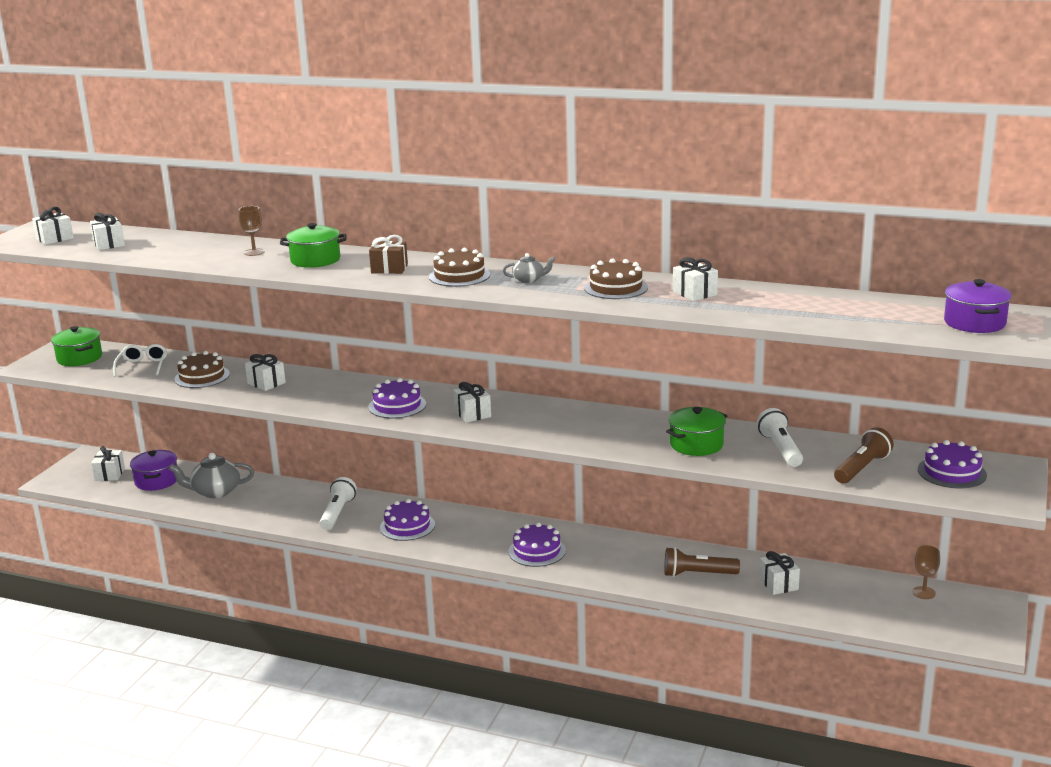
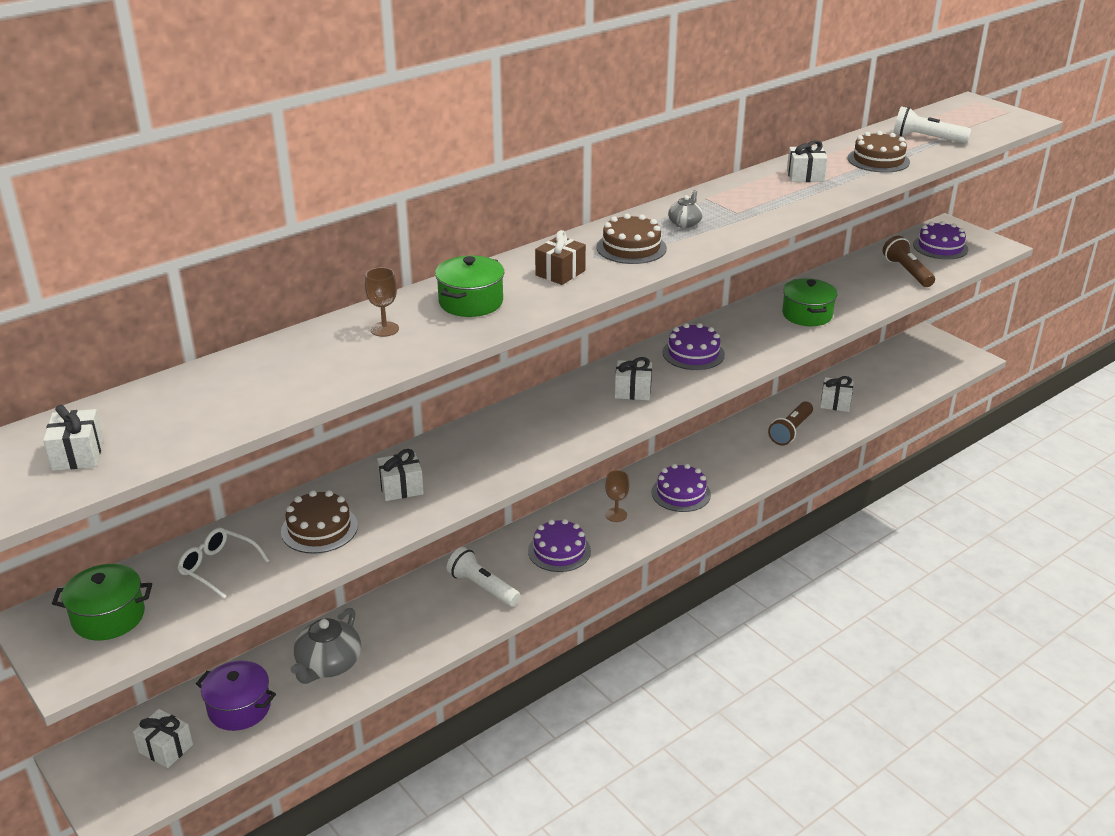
camera: 60 degrees left, 10 degrees up
white gift [90,213,125,250] -> none
purple cake [368,378,426,418] -> purple cake moved to [663,323,725,370]
brown cake [584,258,648,299] -> brown cake moved to [848,131,910,173]
white flashlight [757,408,803,467] -> white flashlight moved to [893,106,972,143]
brown goblet [913,545,940,599] -> brown goblet moved to [605,470,629,522]
purple pot [944,279,1012,333] -> none

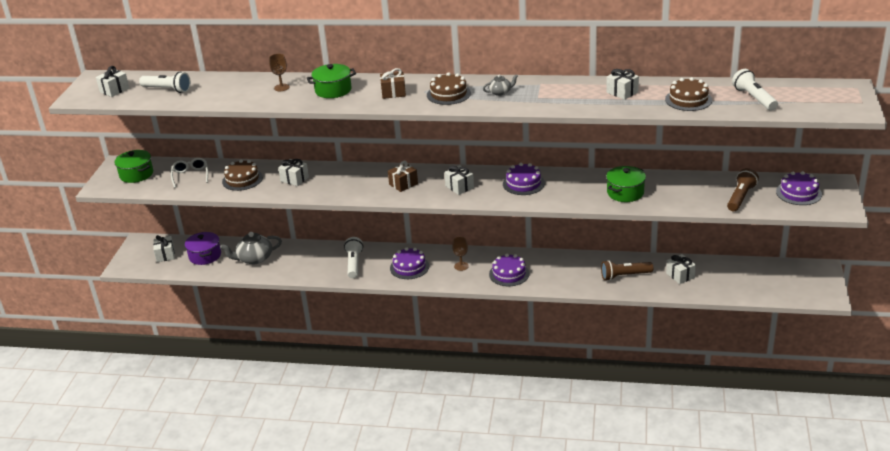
camera: 50 degrees right, 0 degrees up
none -> white flashlight [139,72,191,93]
none -> brown gift [388,161,418,192]

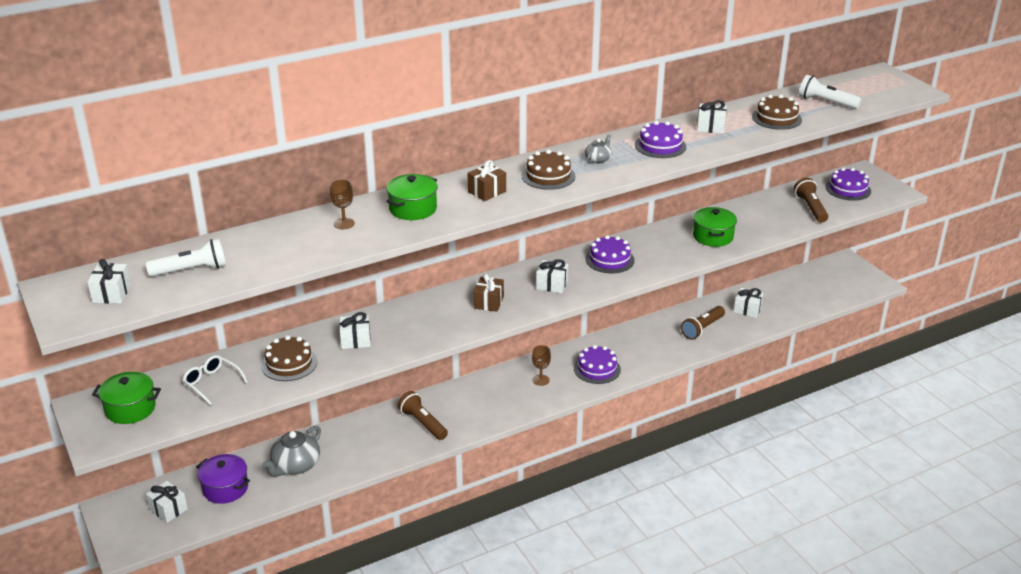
camera: 40 degrees left, 0 degrees up
white flashlight [344,237,363,278] -> brown flashlight [398,391,448,440]
purple cake [390,247,429,279] -> purple cake moved to [635,121,686,158]

